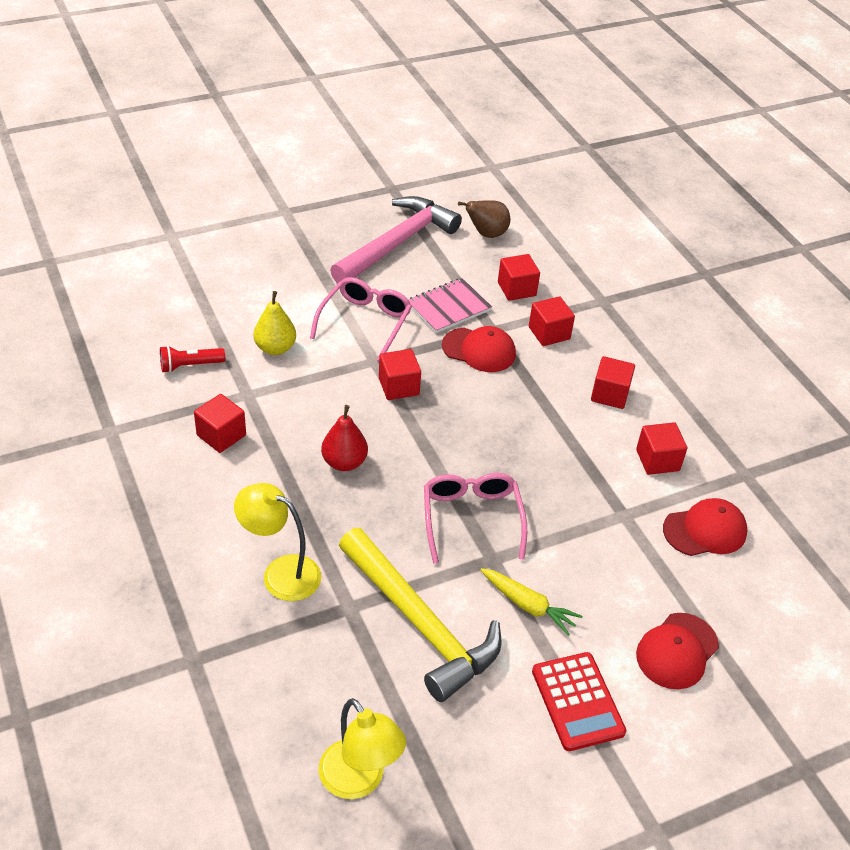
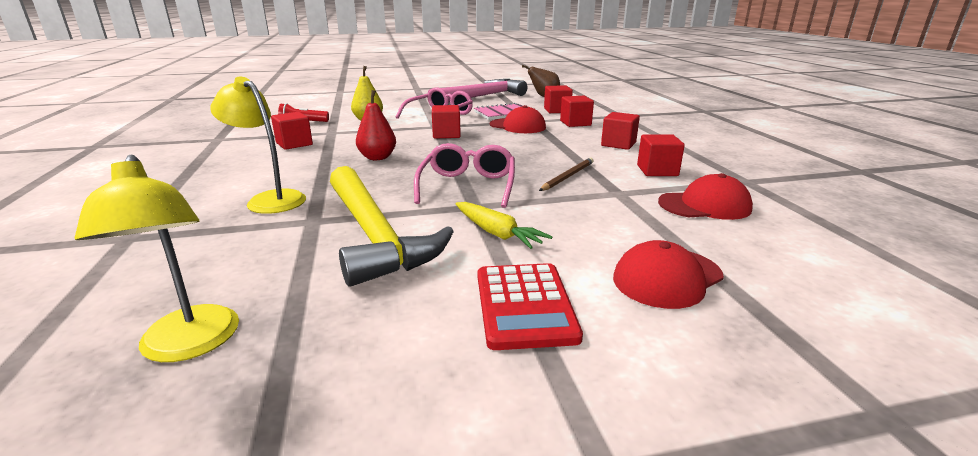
camera: 15 degrees right, 20 degrees down
none -> brown pencil [539,158,594,191]

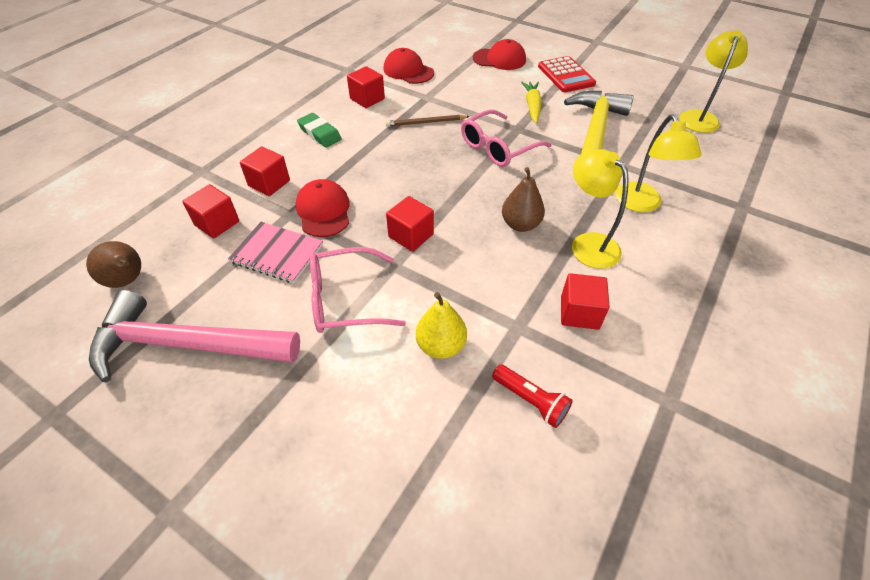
camera: 135 degrees left, 25 degrees up
red pear [356,90,396,160] -> brown pear [502,167,545,232]
red calculator [478,263,583,350] -> red calculator turned 120 degrees clockwise [538,56,596,92]
red cube [601,112,640,150] -> green eraser [297,113,342,147]
none -> yellow lamp [572,149,629,269]

